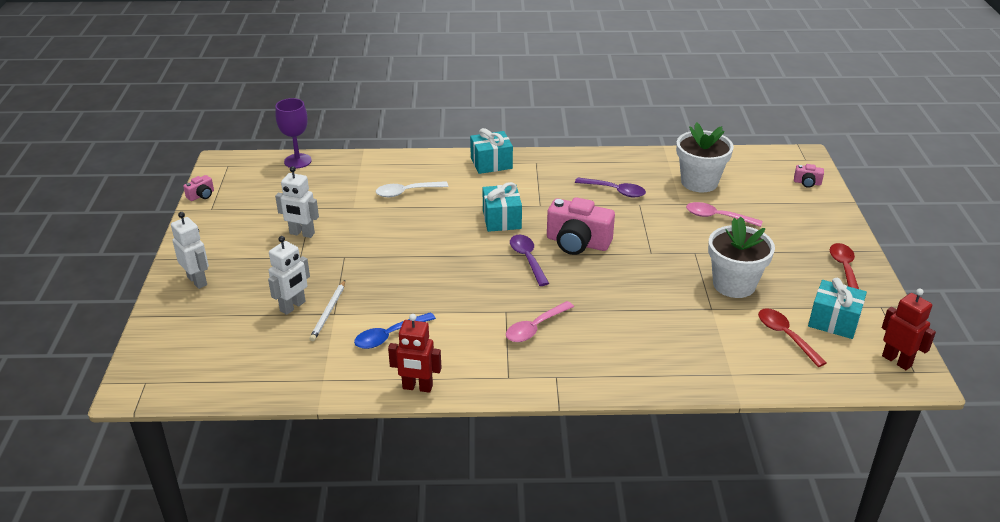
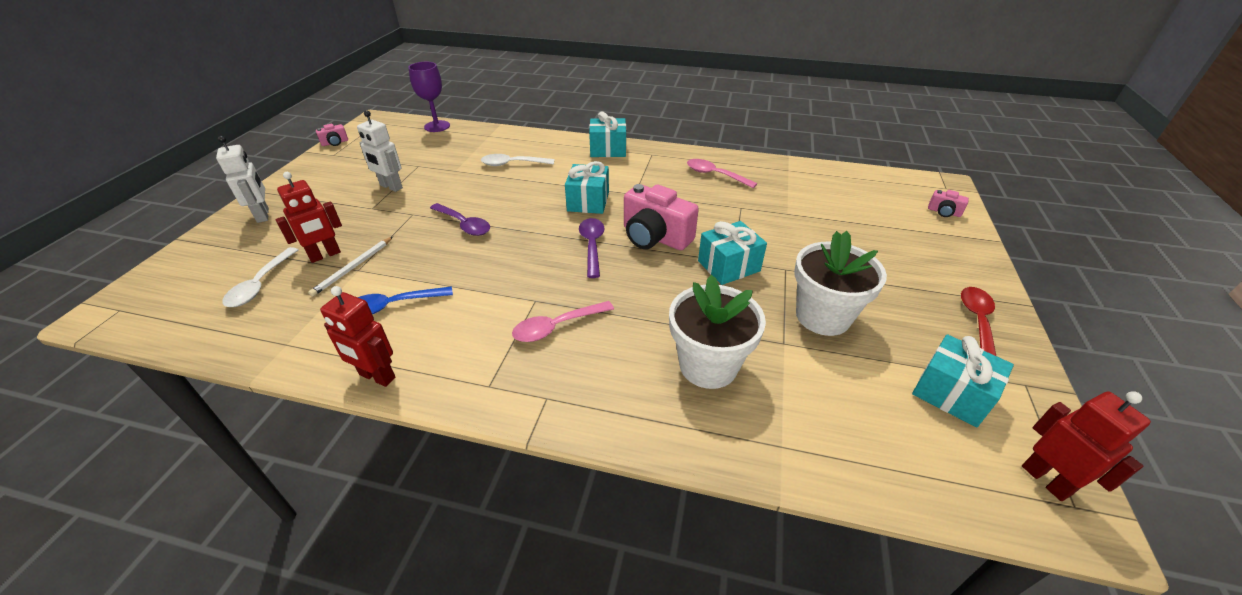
camera: 15 degrees right, 5 degrees up
white robot [268,236,310,315] -> red robot [276,172,342,263]
purple spoon [575,178,646,197] -> purple spoon moved to [430,203,490,236]
white flower pot [676,122,734,192] -> white flower pot moved to [669,275,766,389]
pink spoon [686,202,763,227] -> pink spoon moved to [687,159,757,188]
red spoon [758,308,826,367] -> none
none -> white spoon [222,247,298,307]
none -> turquoise gift [698,221,767,285]

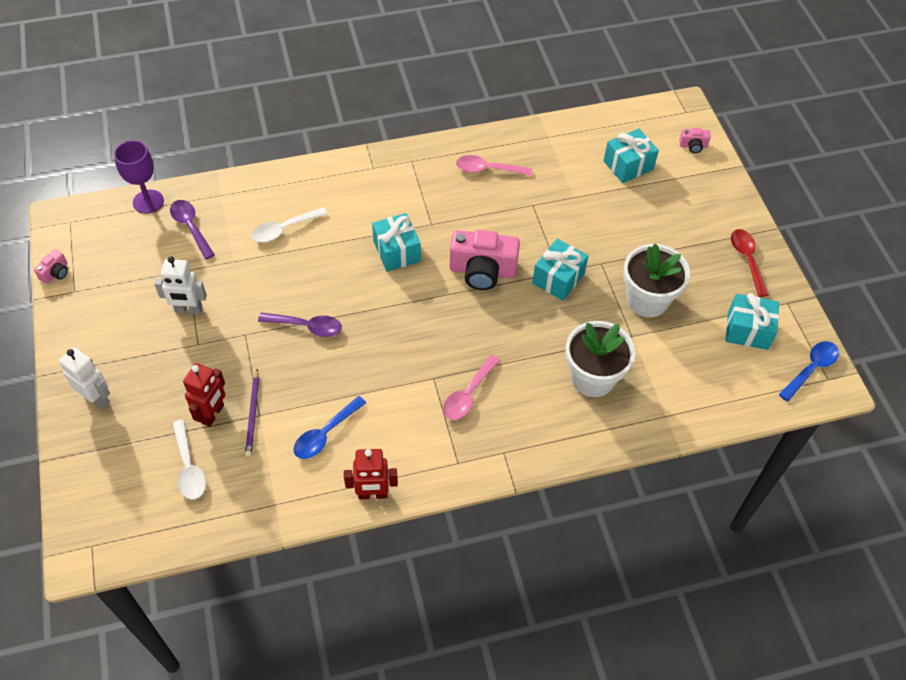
camera: 30 degrees left, 15 degrees up
white pencil [308,237,393,297] -> purple pencil [245,369,259,457]
purple spoon [579,218,605,278] -> purple spoon moved to [170,200,215,259]
turquoise gift [589,111,626,157] -> turquoise gift moved to [604,128,659,183]
red robot [1022,391,1151,501] -> blue spoon [779,341,839,402]

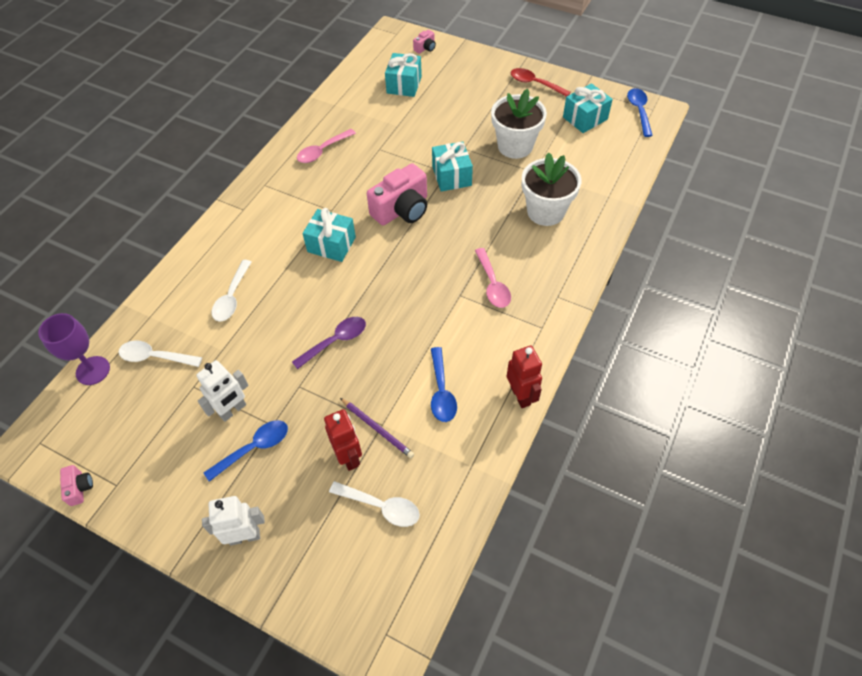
camera: 45 degrees left, 0 degrees up
purple spoon [170,200,215,259] -> white spoon [118,341,202,367]
red robot [344,449,398,499] -> red robot turned 60 degrees counterclockwise [507,346,542,408]
none -> blue spoon [204,420,288,482]

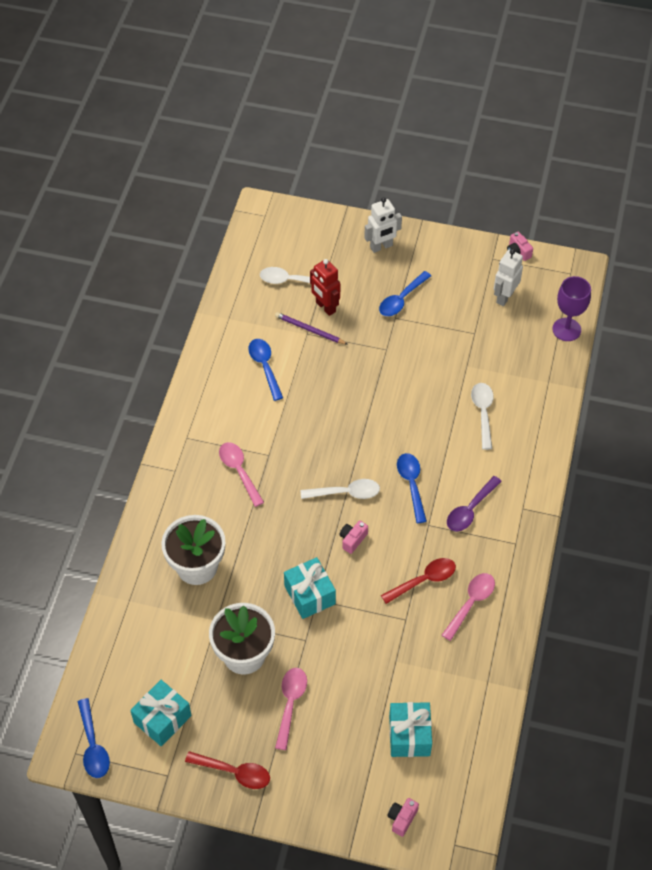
camera: 165 degrees right, 0 degrees up
white spoon [118,341,202,367] -> white spoon moved to [301,479,380,499]
white robot [196,360,248,422] -> white robot moved to [494,249,523,306]
purple spoon [292,317,366,369] -> purple spoon moved to [447,476,502,531]
turquoise gift [303,208,356,262] -> blue spoon [397,453,427,523]
pink camera [367,163,427,226] -> pink camera [339,520,368,554], size x0.46
red robot [507,346,542,408] -> none
none -> pink spoon [275,668,307,750]
none -> red spoon [381,558,456,604]

